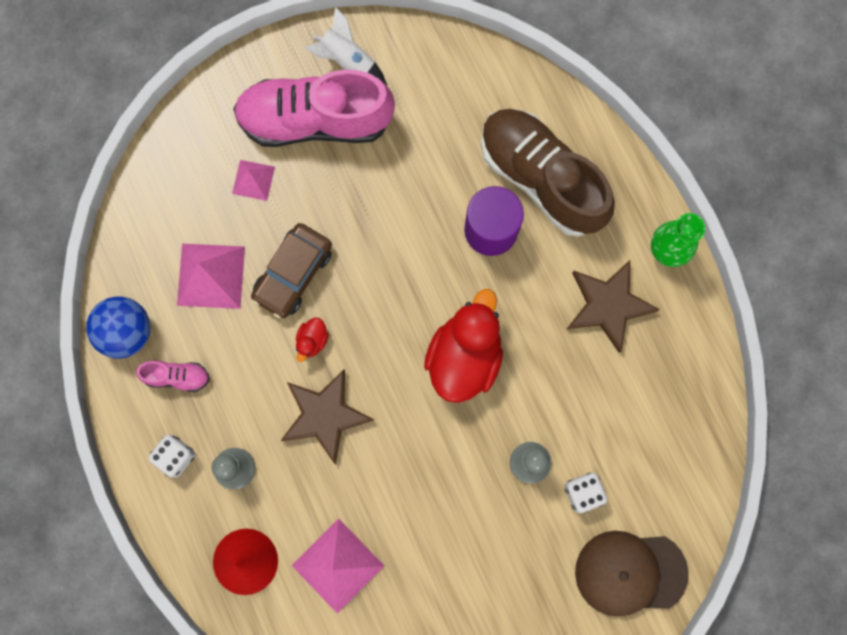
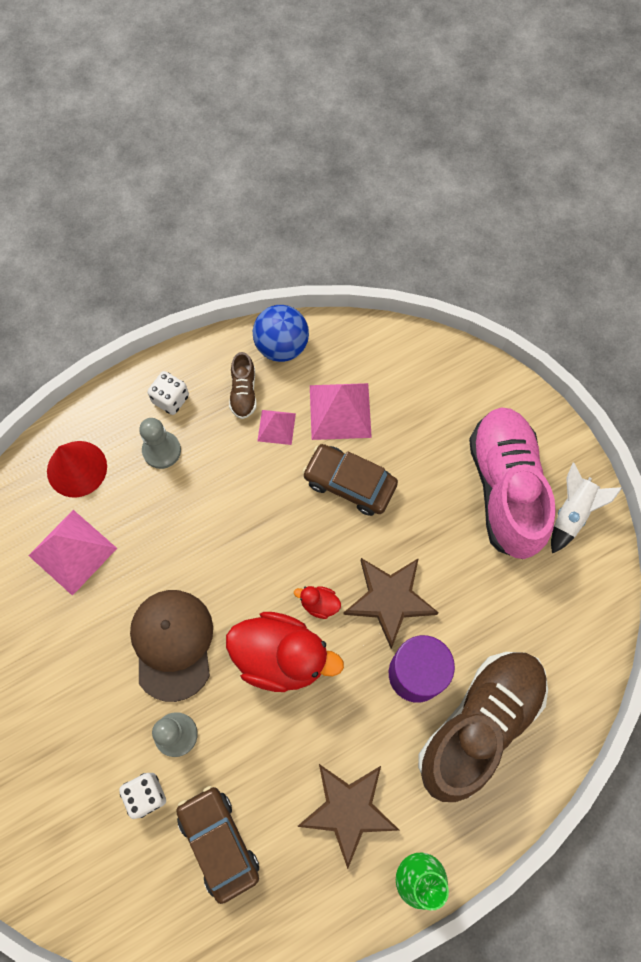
camera: 85 degrees right, 10 degrees down
pink shoe [136,360,210,392] -> brown shoe [229,352,257,419]
pink pyramid [232,160,275,201] -> pink pyramid moved to [257,410,296,445]
brown star [281,370,374,464] -> brown star moved to [343,558,439,649]
red duck [296,317,329,362] -> red duck moved to [294,586,341,619]
brown cap [575,531,689,617] -> brown cap moved to [130,590,213,702]
none -> brown car [176,786,259,904]

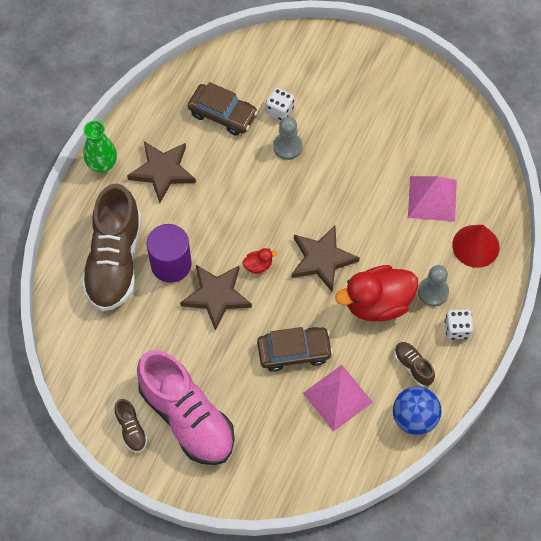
camera: 145 degrees right, 5 degrees down
brown cap [130,590,213,702] -> none
red duck [226,612,344,692] -> red duck moved to [335,265,418,322]
pink pyramid [257,410,296,445] -> none
white rocket [551,463,622,554] -> brown shoe [115,399,148,453]
none -> brown star [292,225,360,292]

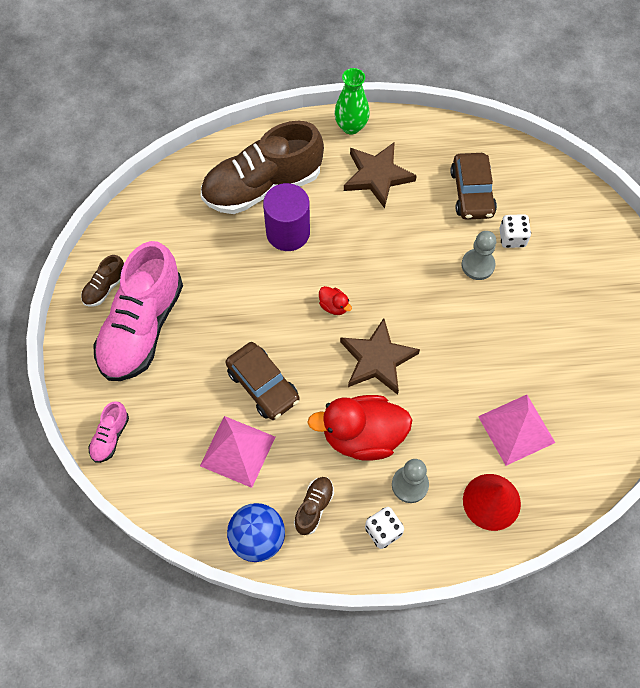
camera: 60 degrees right, 0 degrees up
brown star [180,265,252,331] -> none
red duck [335,265,418,322] -> red duck turned 45 degrees counterclockwise [307,395,412,460]
none -> pink shoe [89,401,129,463]

